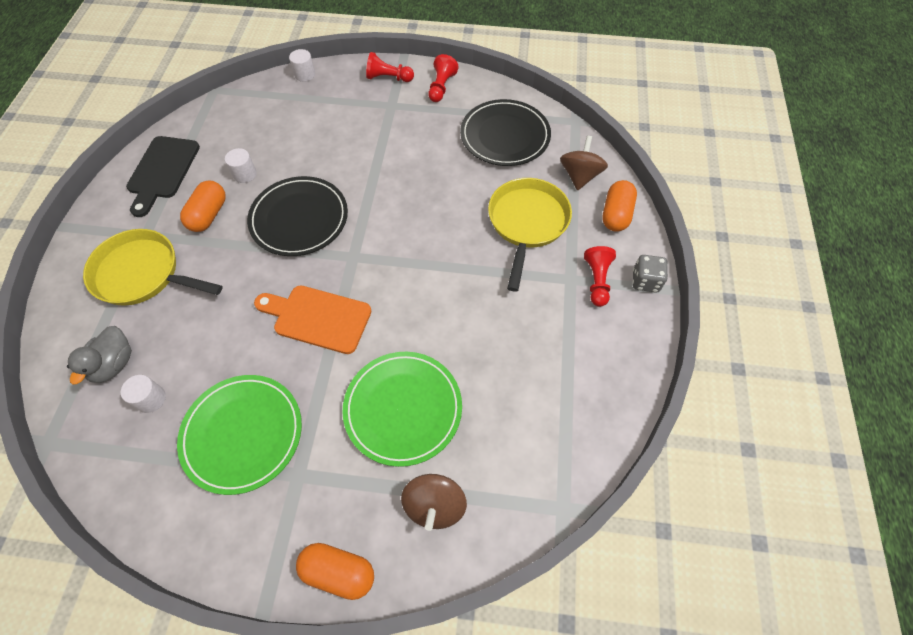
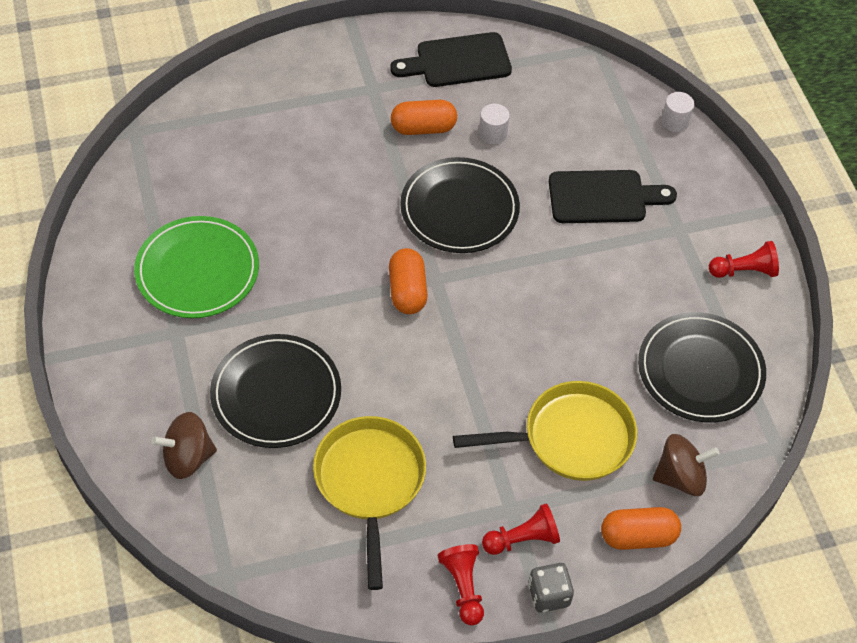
camera: 65 degrees right, 5 degrees down
grey duck [67,326,132,385] -> none
yellow pan [83,229,223,306] -> yellow pan moved to [313,416,426,590]
white cylinder [121,375,166,413] -> none
orange cutting board [254,285,371,354] -> none
orange capsule [296,543,374,600] -> orange capsule moved to [389,248,427,314]
green plate [342,352,462,467] -> black plate [210,334,341,448]
red pawn [366,52,414,82] -> red pawn moved to [438,544,484,626]
none -> black cutting board [549,170,677,223]

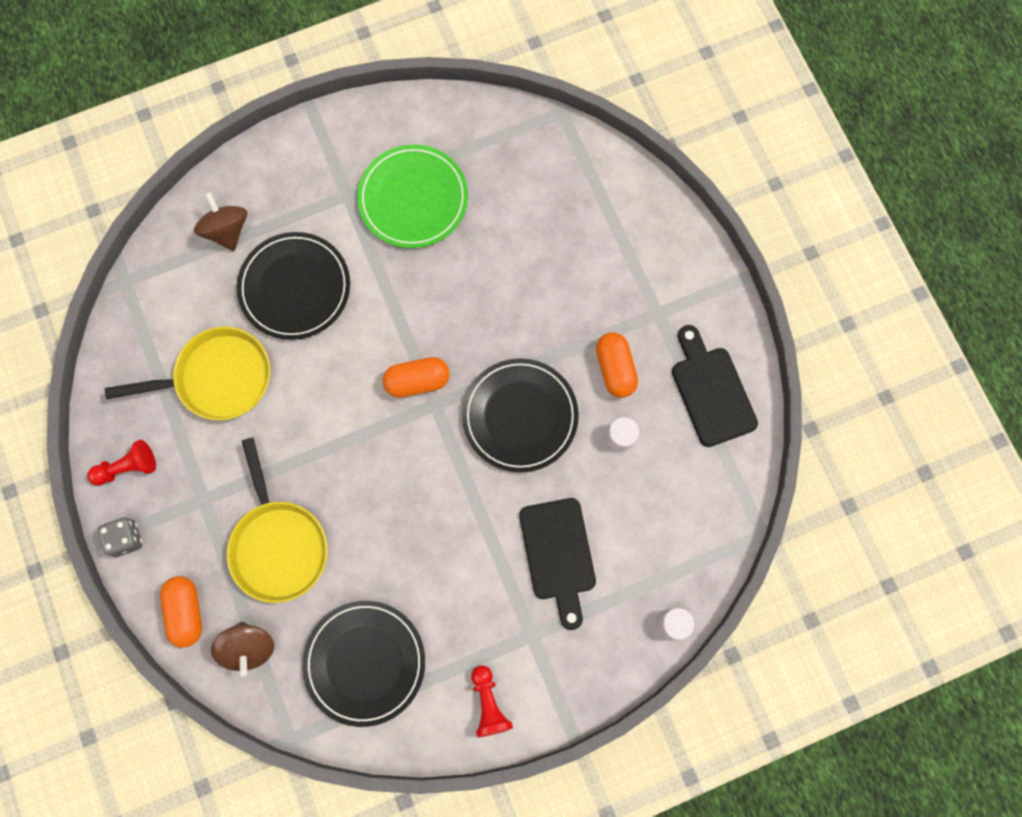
camera: 85 degrees right, 20 degrees up
red pawn [482,503,560,555] -> none

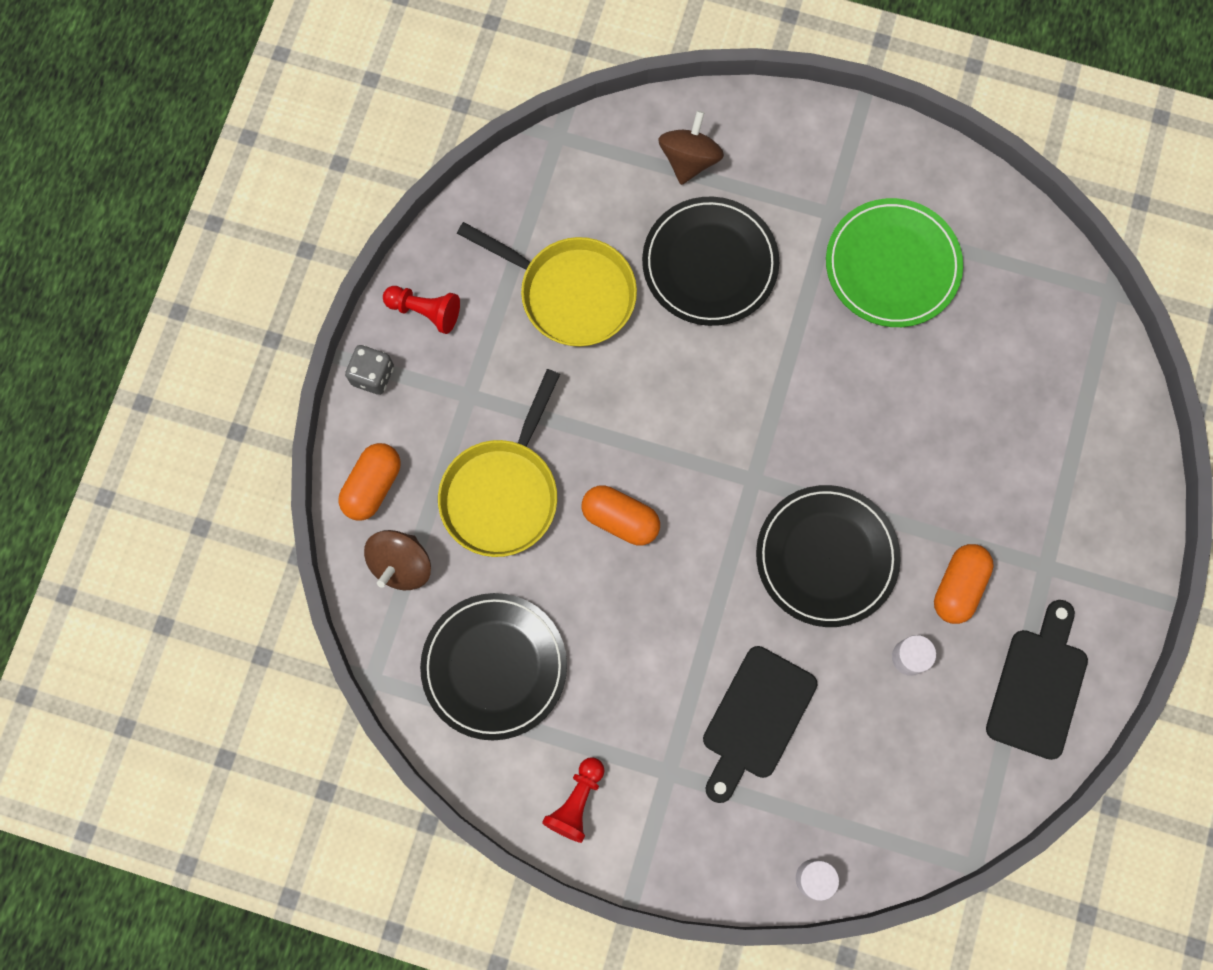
camera: 40 degrees right, 0 degrees up
orange capsule [383,357,450,398] -> orange capsule moved to [582,485,660,545]

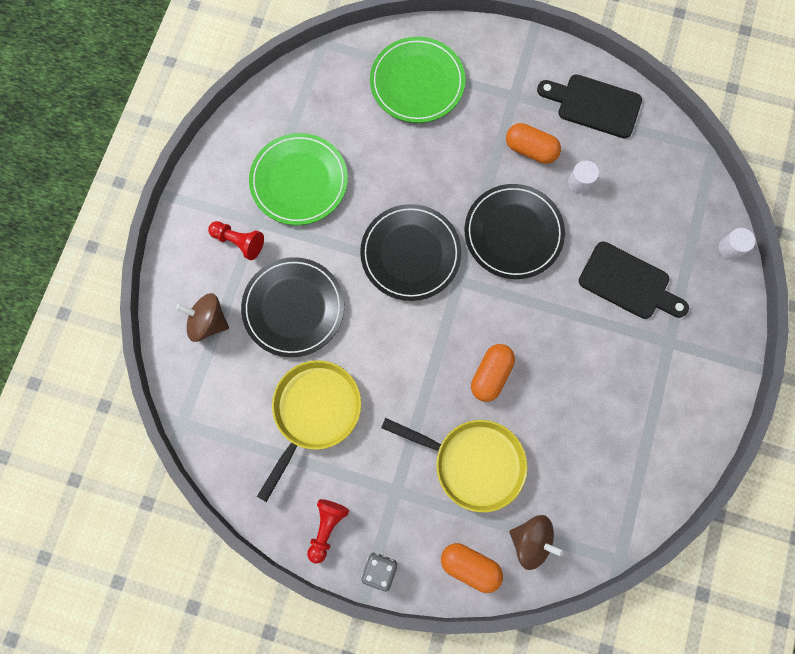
camera: 90 degrees left, 0 degrees up
black plate [420,593,567,740] -> black plate moved to [360,204,462,301]
red pawn [542,757,605,843] -> red pawn moved to [208,221,264,260]
none -> green plate [370,37,465,123]

